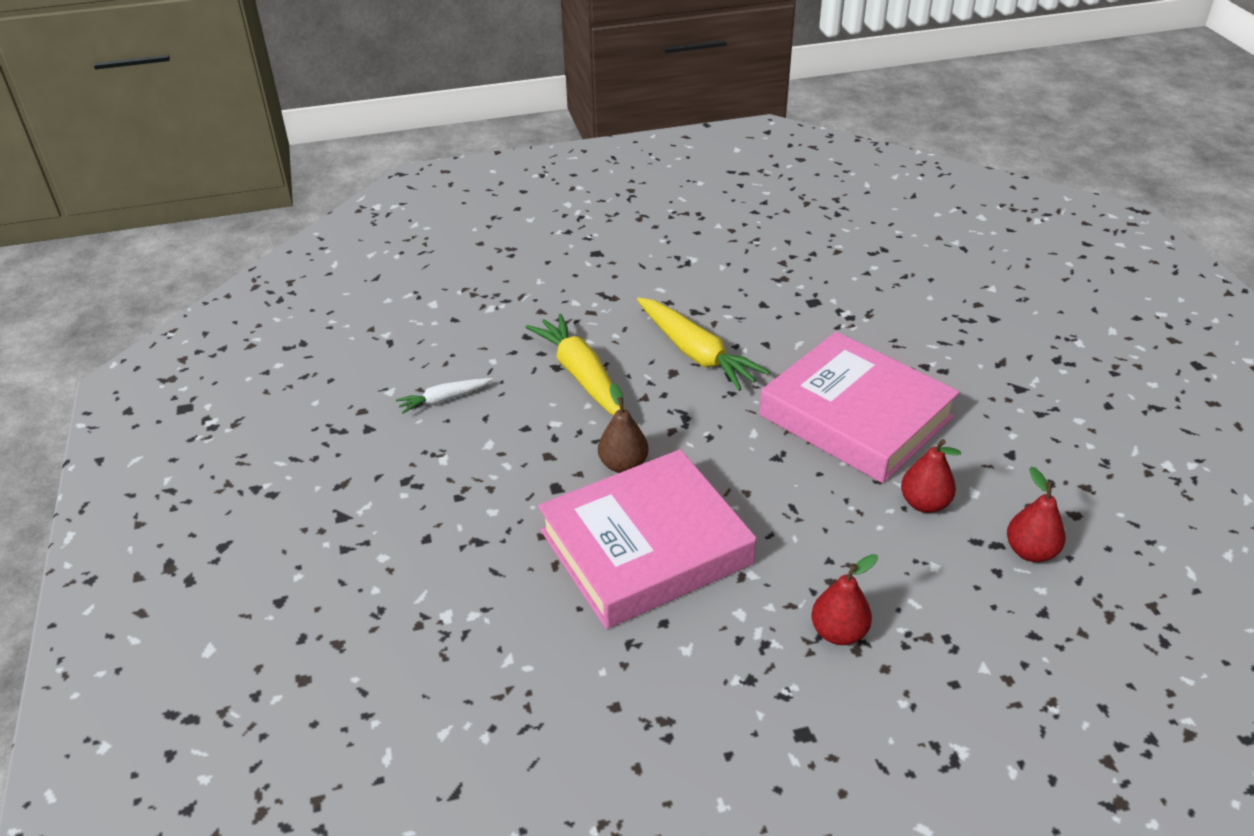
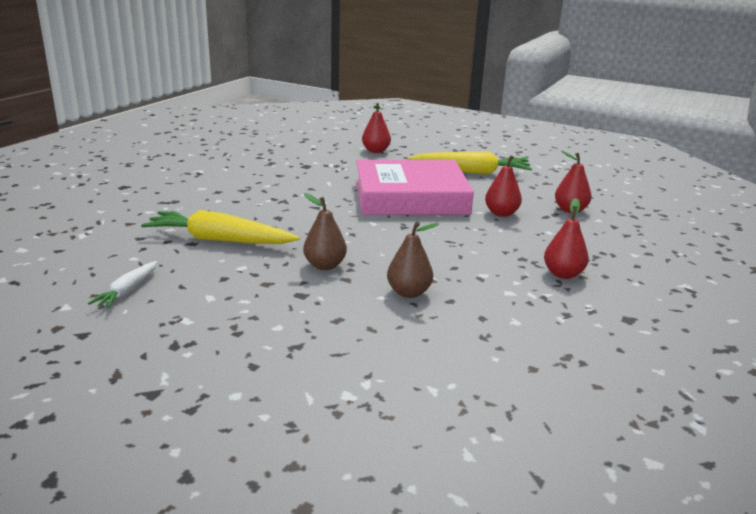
camera: 50 degrees left, 15 degrees down
pink book [538,449,756,629] -> brown pear [387,221,439,298]
yellow carrot [637,297,770,391] -> yellow carrot moved to [408,152,532,175]
none -> red pear [362,103,391,153]

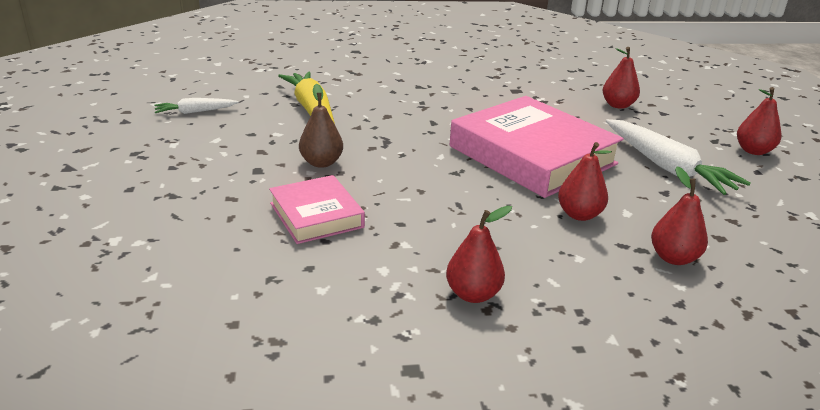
camera: 55 degrees right, 5 degrees up
brown pear [387,221,439,298] -> pink book [269,175,365,244]
yellow carrot [408,152,532,175] -> white carrot [606,119,751,195]
none -> red pear [737,87,781,155]

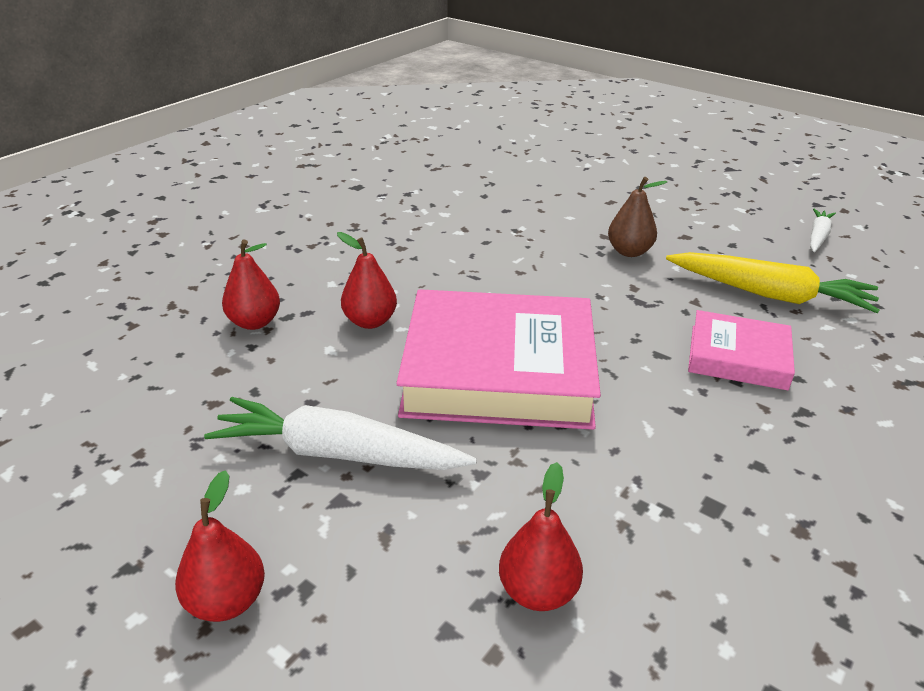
camera: 135 degrees right, 5 degrees up
pink book [269,175,365,244] -> pink book moved to [688,310,795,390]
red pear [446,206,512,303] -> none

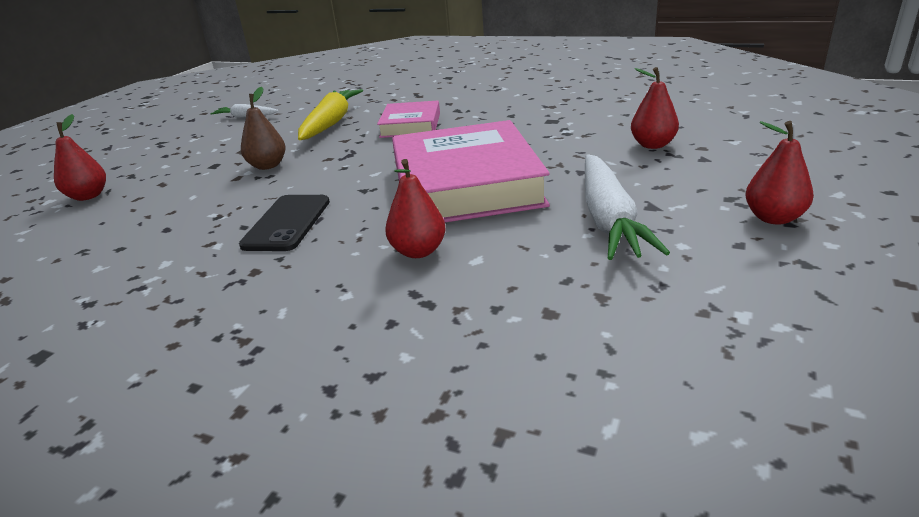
camera: 100 degrees left, 5 degrees down
red pear [222,240,280,330] -> red pear moved to [54,114,106,201]
none -> black phone [239,195,330,251]

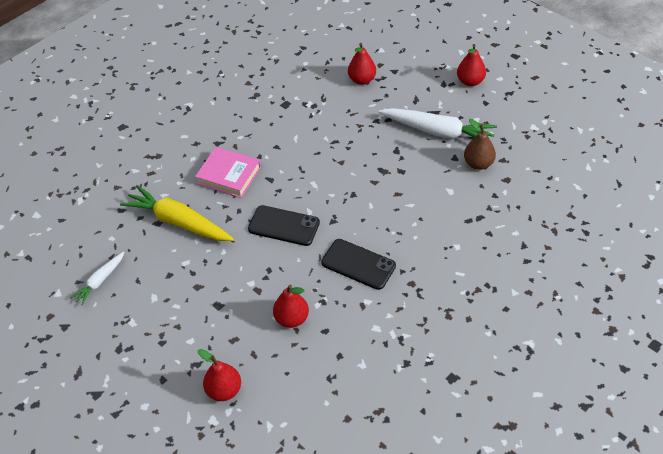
camera: 70 degrees left, 20 degrees up
brown pear [241,87,286,170] -> brown pear moved to [464,119,496,170]
red pear [385,159,446,258] -> red pear moved to [273,285,309,328]
pink book [392,120,550,222] -> none
none -> black phone [248,205,320,246]

